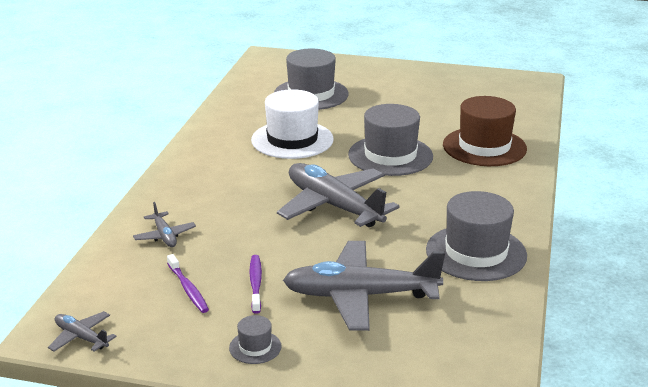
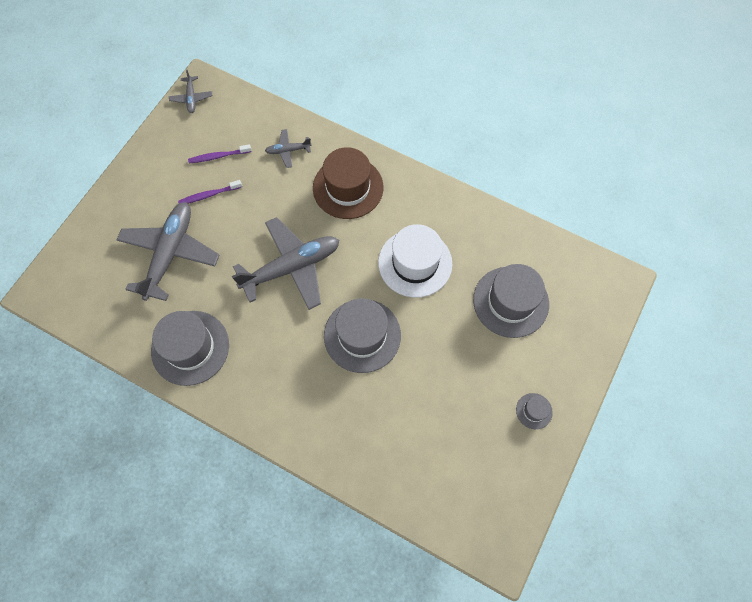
camera: 105 degrees right, 40 degrees up
grey plane [48,311,117,352] -> grey plane turned 120 degrees clockwise [169,70,212,113]
grey hat [229,315,282,364] -> grey hat moved to [516,393,553,429]
purple toothbrush [249,255,262,314] -> purple toothbrush turned 150 degrees clockwise [178,180,242,204]
brown hat [443,96,527,166] -> brown hat moved to [313,147,383,219]

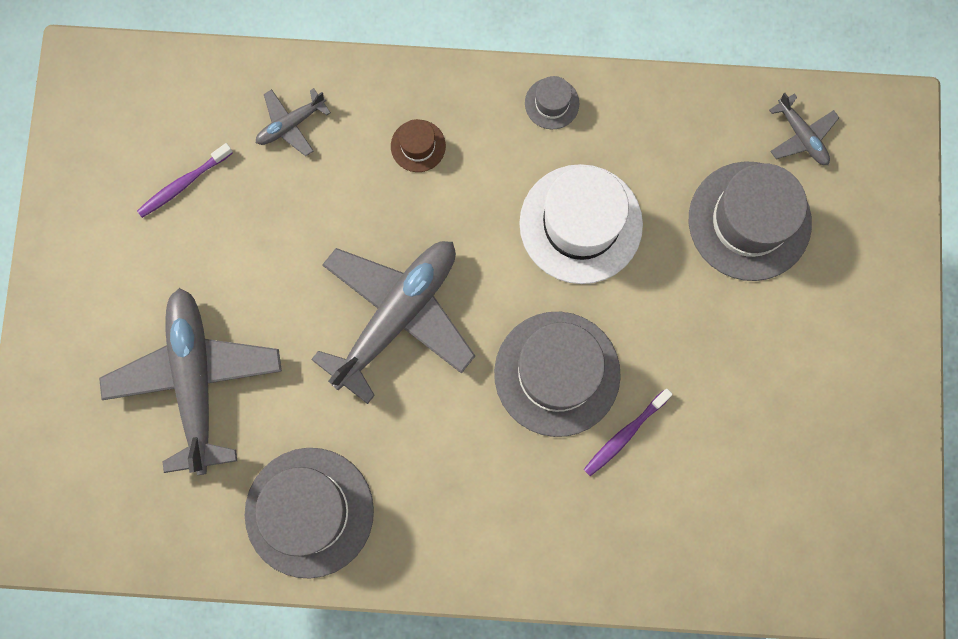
camera: 25 degrees left, 10 degrees up
grey plane [169,70,212,113] -> grey plane moved to [769,93,839,165]
purple toothbrush [178,180,242,204] -> purple toothbrush moved to [584,389,673,476]
brown hat [313,147,383,219] -> brown hat [391,119,446,172], size x0.45
grey hat [516,393,553,429] -> grey hat moved to [525,76,579,129]

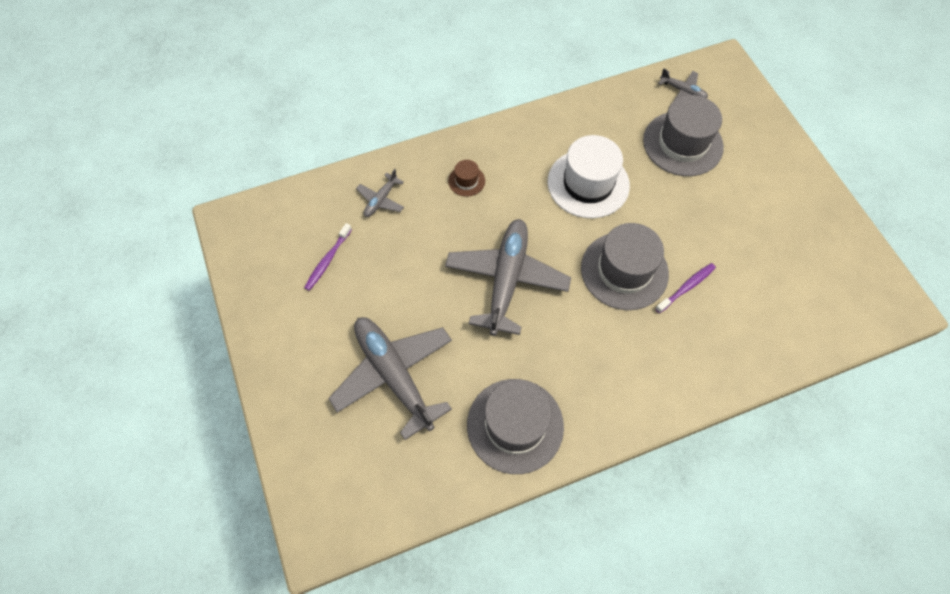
camera: 25 degrees left, 15 degrees down
grey hat [525,76,579,129] -> none
purple toothbrush [584,389,673,476] -> purple toothbrush turned 150 degrees counterclockwise [655,263,716,313]

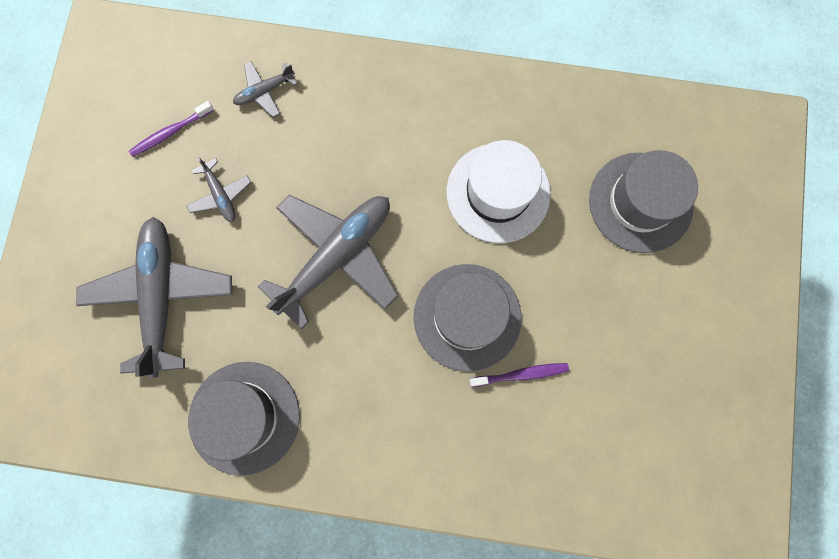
camera: 30 degrees right, 15 degrees up
brown hat [448,160,485,197] -> none
grey plane [658,68,708,101] -> grey plane moved to [187,156,251,222]

